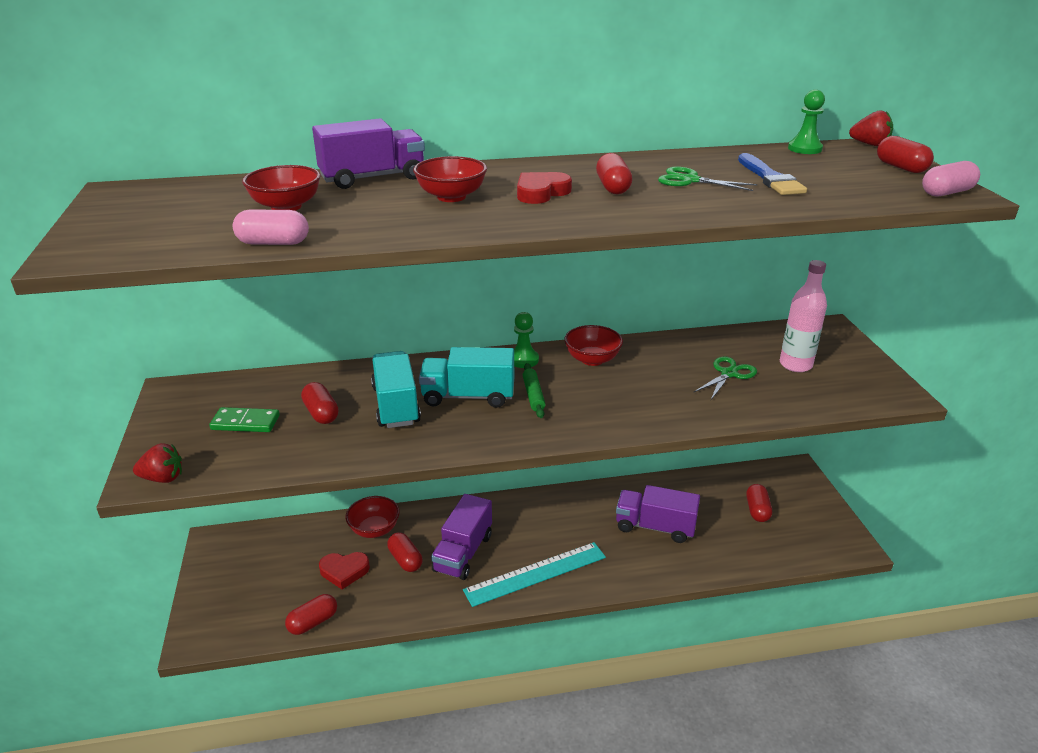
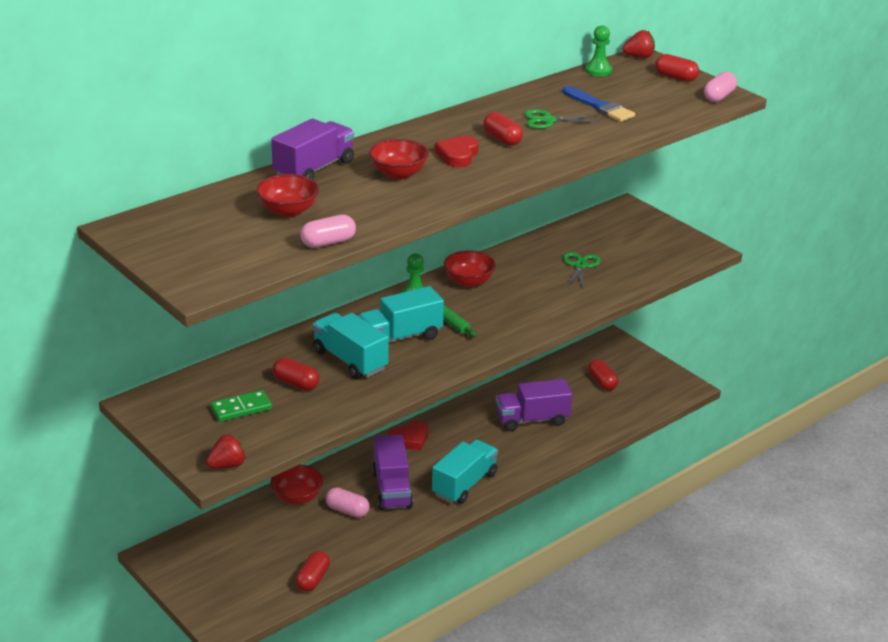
camera: 30 degrees left, 0 degrees up
red heart [319,552,370,589] -> red heart moved to [388,421,428,450]
red capsule [387,532,423,572] -> pink capsule [326,487,370,518]
turquoise ruler [463,542,606,607] -> turquoise truck [432,440,498,504]
pink bottle [780,260,827,372] -> none

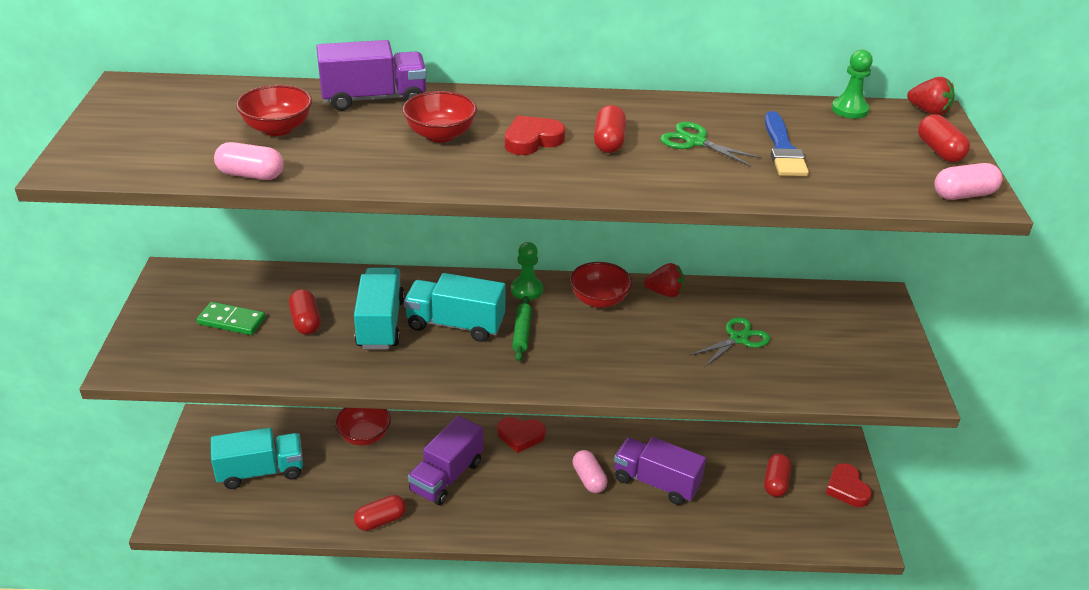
camera: 40 degrees right, 5 degrees up
red strawberry [206,434,247,469] -> red strawberry moved to [644,263,684,297]
red capsule [295,551,330,592] -> red capsule moved to [354,495,406,531]
pink capsule [326,487,370,518] -> pink capsule moved to [573,450,607,493]
turquoise truck [432,440,498,504] -> turquoise truck moved to [211,428,303,489]
none -> red heart [826,463,872,507]

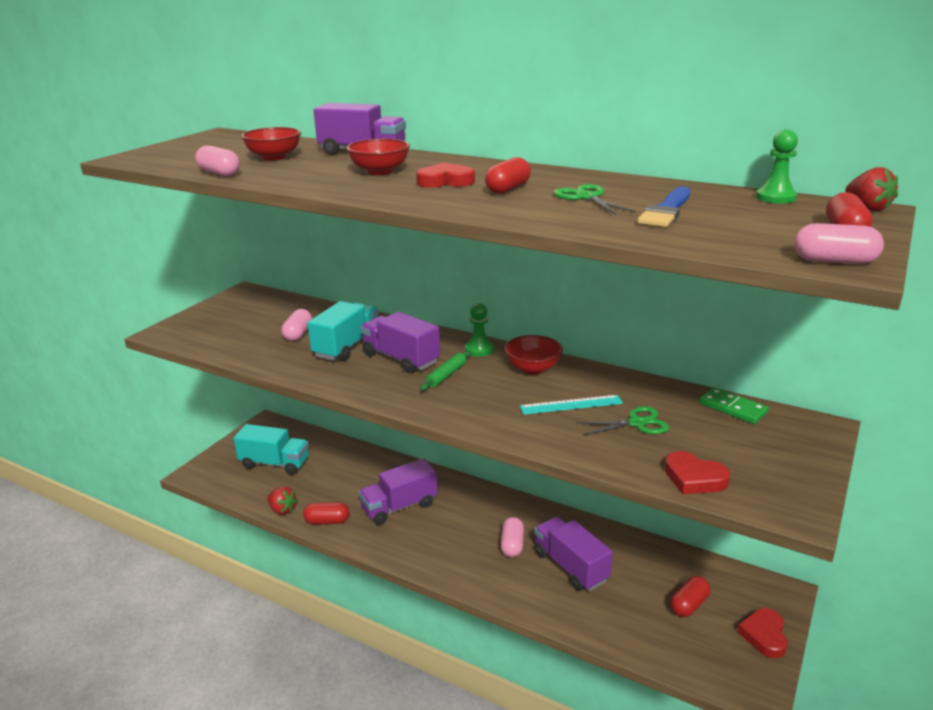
camera: 30 degrees right, 10 degrees down
green domino [196,302,266,335] -> green domino moved to [699,387,768,424]
red capsule [289,289,321,335] -> pink capsule [281,309,312,341]
red bowl [335,408,391,446] -> none
turquoise truck [404,273,506,342] -> purple truck [361,312,440,373]
red heart [498,417,545,453] -> red heart moved to [665,451,730,494]
red strawberry [644,263,684,297] -> red strawberry moved to [267,486,297,515]
none -> turquoise ruler [520,395,623,415]

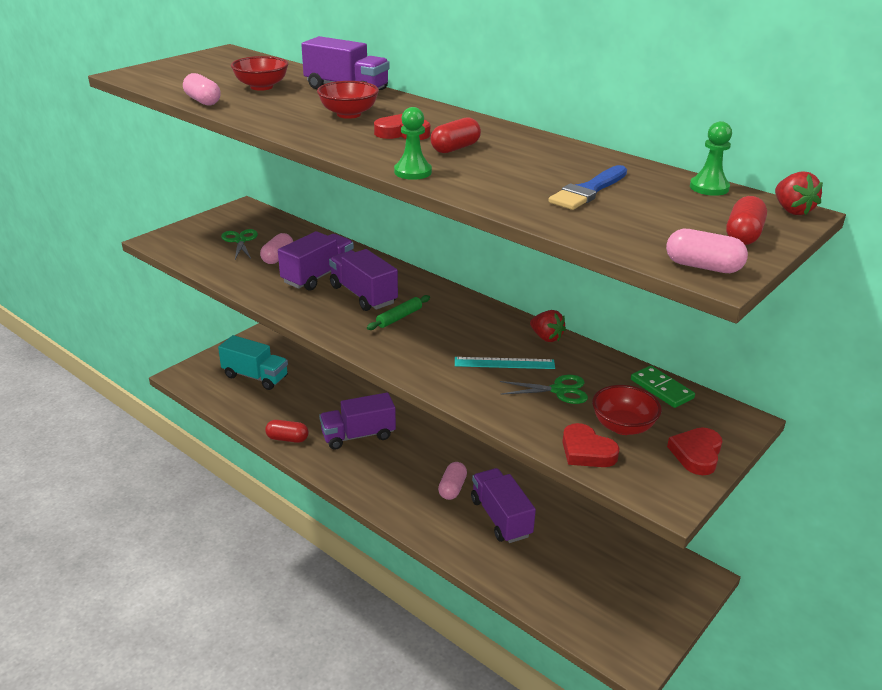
camera: 10 degrees right, 5 degrees up
red strawberry [267,486,297,515] -> red strawberry moved to [530,310,566,342]
turquoise truck [307,301,379,361] -> purple truck [278,231,354,291]
green pawn [465,303,494,357] -> green pawn moved to [394,107,432,180]
red bowl [504,335,563,374] -> red bowl moved to [592,385,662,435]
green scissors [553,184,636,214] -> green scissors moved to [221,229,258,259]
red capsule [670,576,710,617] -> none
red heart [737,608,788,658] -> red heart moved to [667,427,722,475]

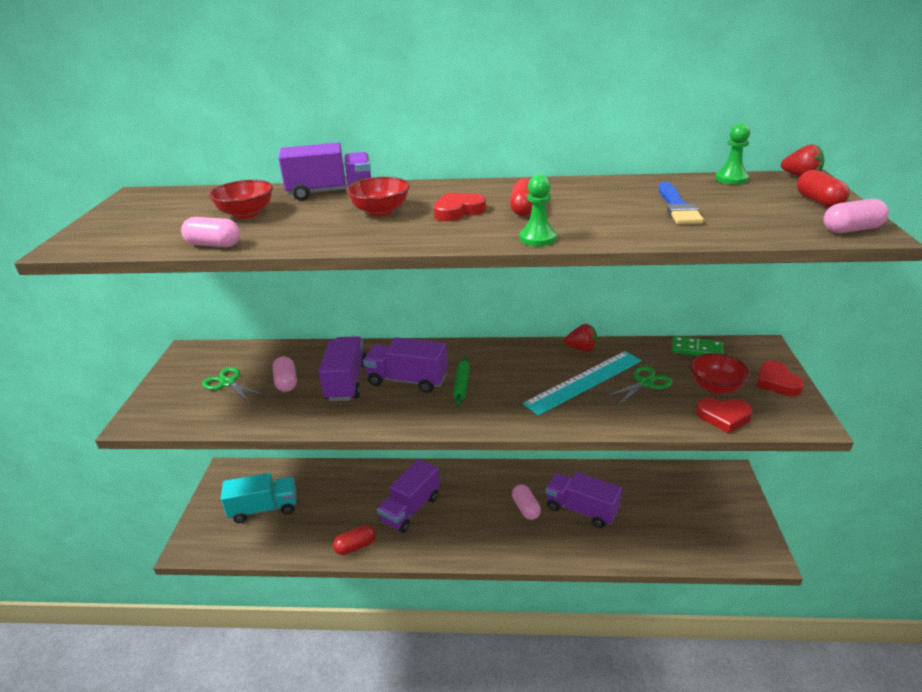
camera: 35 degrees left, 0 degrees up
turquoise ruler [455,357,555,369] -> turquoise ruler [523,351,642,416], size x1.61

